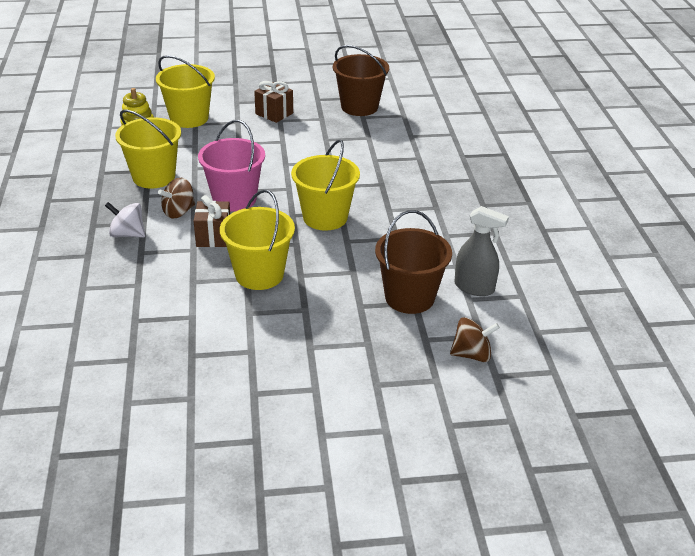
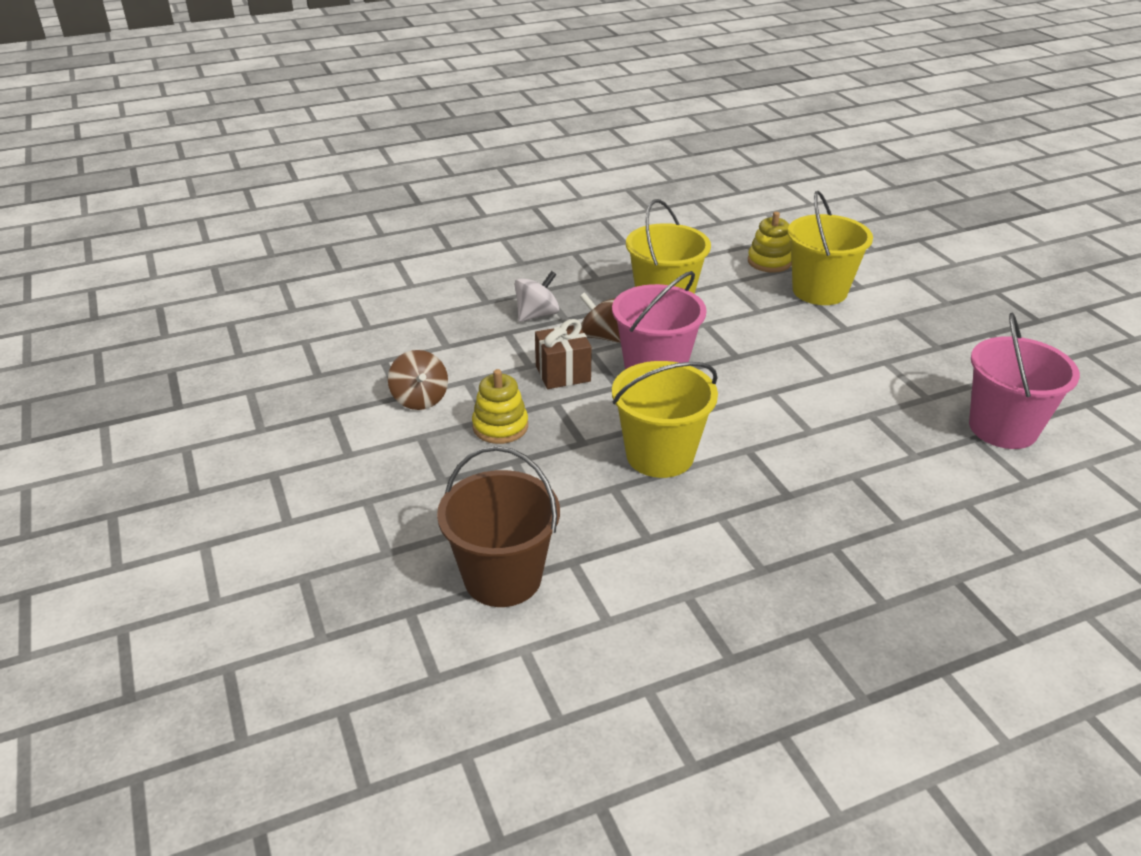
camera: 75 degrees right, 0 degrees up
white spinning top [105,202,145,238] -> white spinning top turned 45 degrees clockwise [515,271,560,322]
yellow bucket [220,189,295,290] -> yellow stacking toy [472,369,528,444]
brown gift [254,81,293,123] -> none
brown bucket [333,45,389,116] -> pink bucket [969,313,1080,449]
brown spinning top [450,317,500,362] -> brown spinning top moved to [388,350,448,410]
grey spray bottle [454,206,509,296] -> none

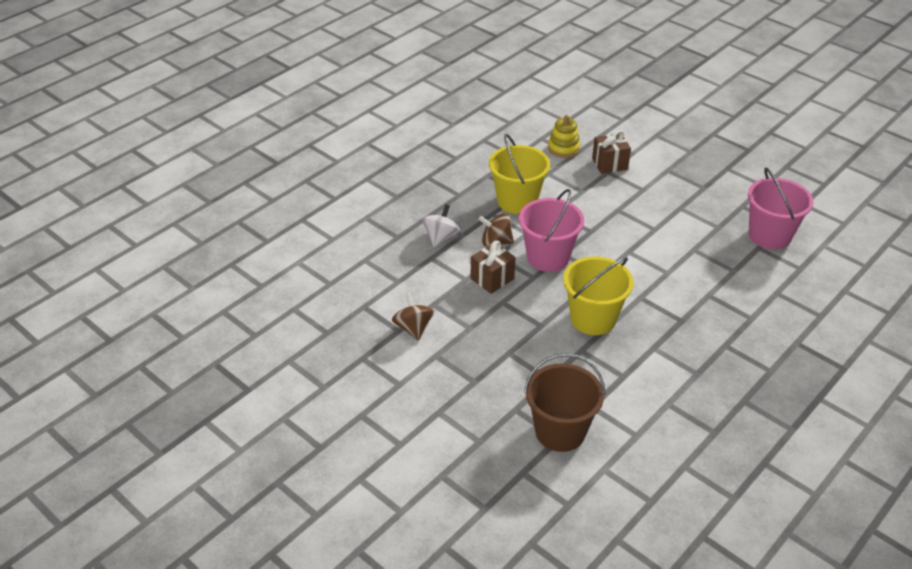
camera: 25 degrees left, 5 degrees up
brown spinning top [388,350,448,410] -> brown spinning top turned 150 degrees counterclockwise [392,292,434,341]
yellow stacking toy [472,369,528,444] -> none
yellow bucket [787,191,873,305] -> brown gift [592,130,631,174]

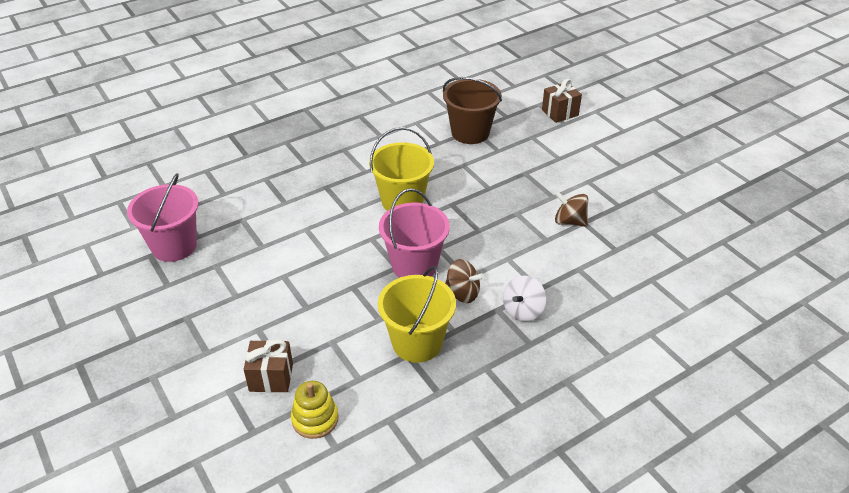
camera: 165 degrees left, 0 degrees up
brown spinning top [392,292,434,341] -> brown spinning top turned 120 degrees clockwise [555,191,588,227]
brown gift [471,241,516,294] -> brown gift moved to [542,79,582,123]

